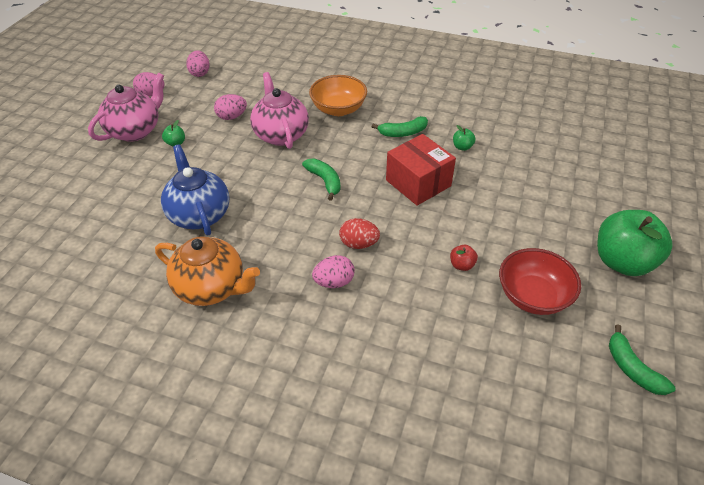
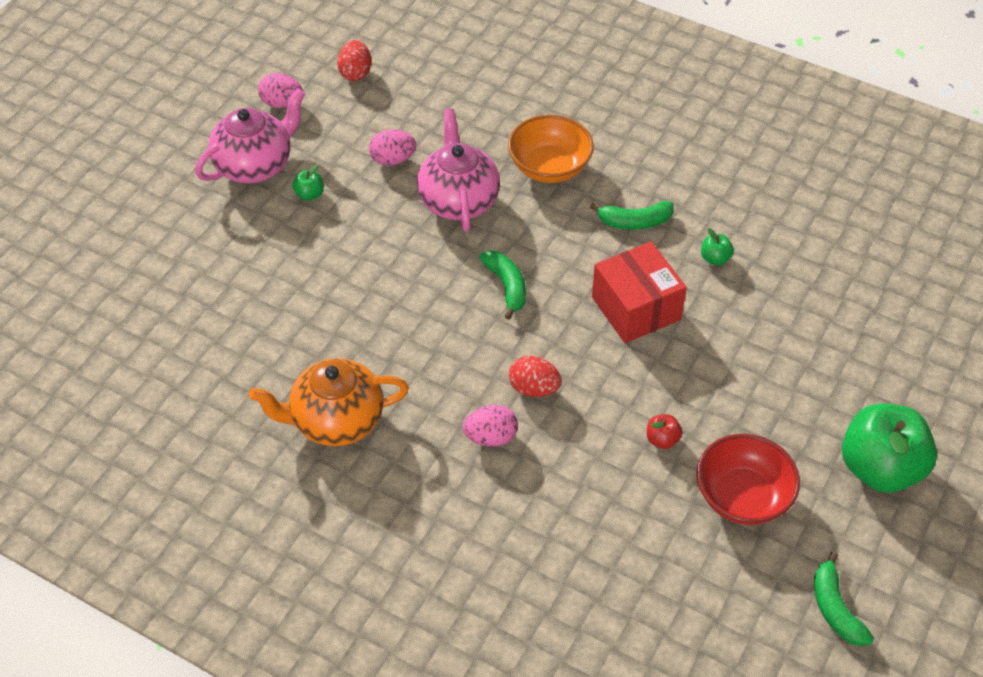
camera: 10 degrees right, 5 degrees up
orange teapot [155,236,260,306] -> orange teapot turned 135 degrees clockwise [249,358,409,446]
blue teapot [161,144,229,236] -> none
pink egg [186,50,209,77] -> red egg [337,40,371,81]

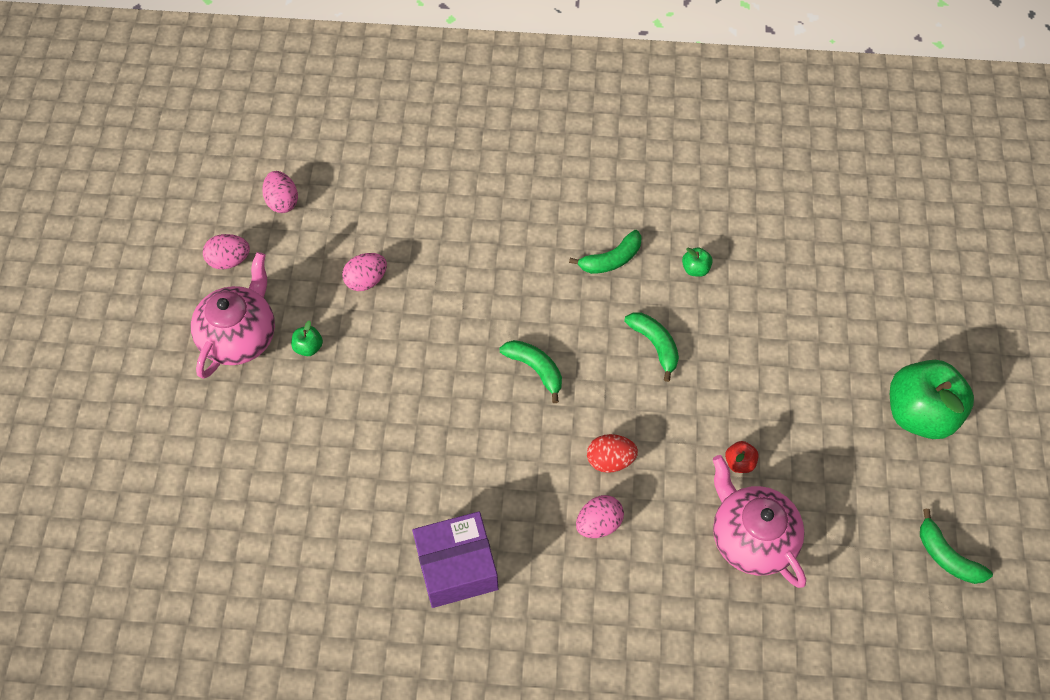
camera: 25 degrees left, 10 degrees up
orange teapot [249,358,409,446] -> purple box [412,511,498,608]
red egg [337,40,371,81] -> pink egg [262,171,298,213]
pink teapot [417,109,500,232] -> pink teapot moved to [713,455,806,588]
orange bowl [508,115,594,183] -> none
red box [592,242,687,343] -> green banana [624,313,679,382]
red bowl [696,434,800,525] -> none

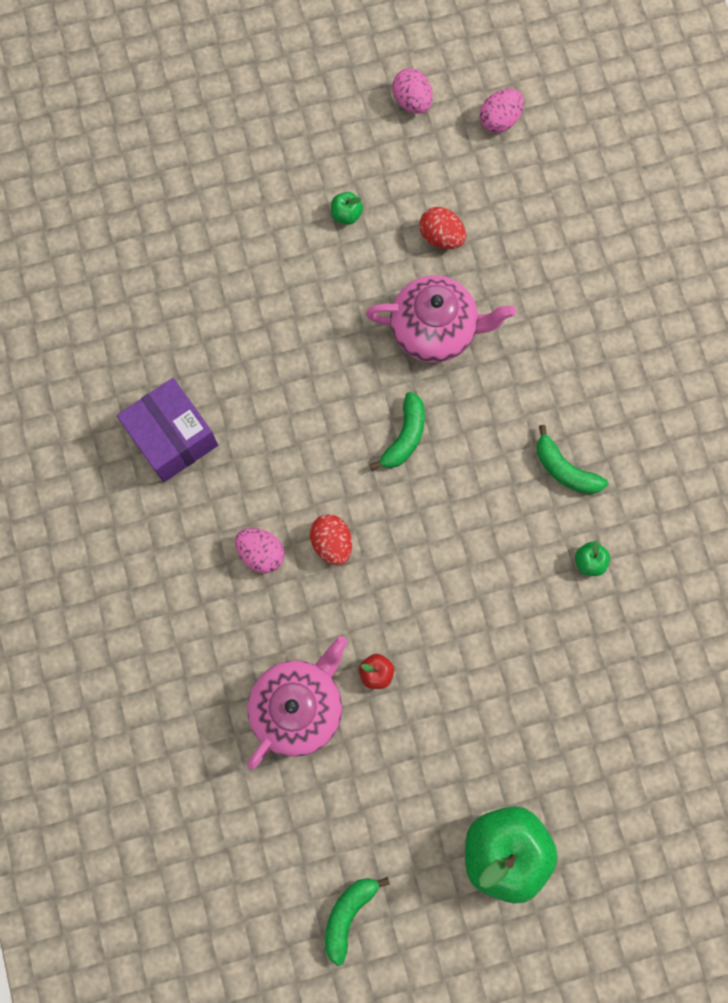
camera: 70 degrees right, 15 degrees up
pink teapot [191,252,275,379] -> pink teapot moved to [366,275,516,363]
pink egg [342,253,387,291] -> red egg [419,207,466,249]
green banana [624,313,679,382] -> none

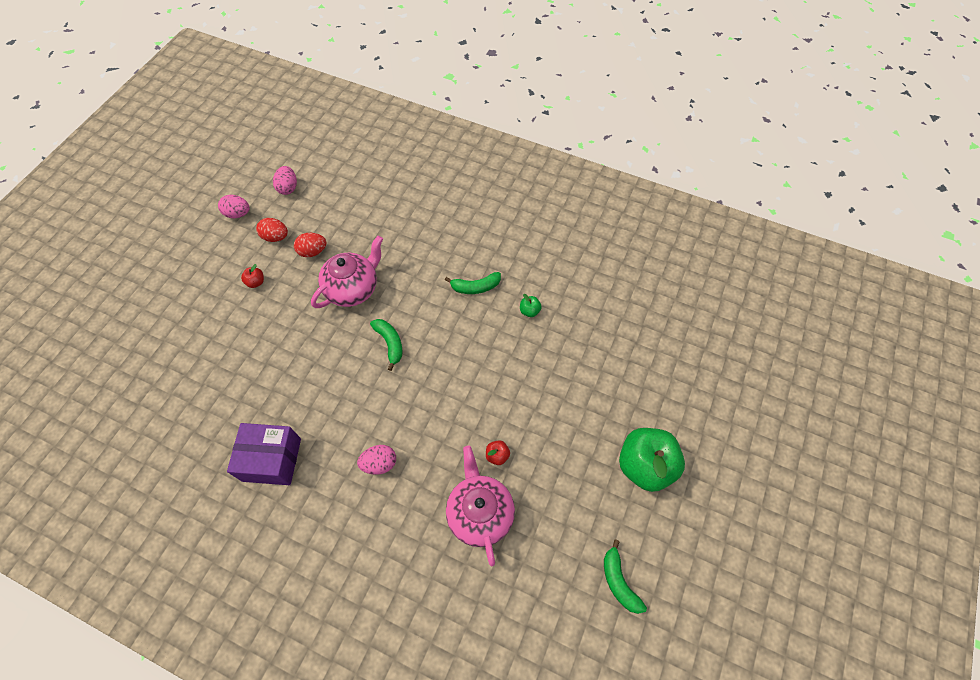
camera: 50 degrees left, 15 degrees down
red egg [310,514,352,565] -> red egg moved to [256,218,288,242]
green apple [331,192,363,225] -> red apple [241,264,264,288]

